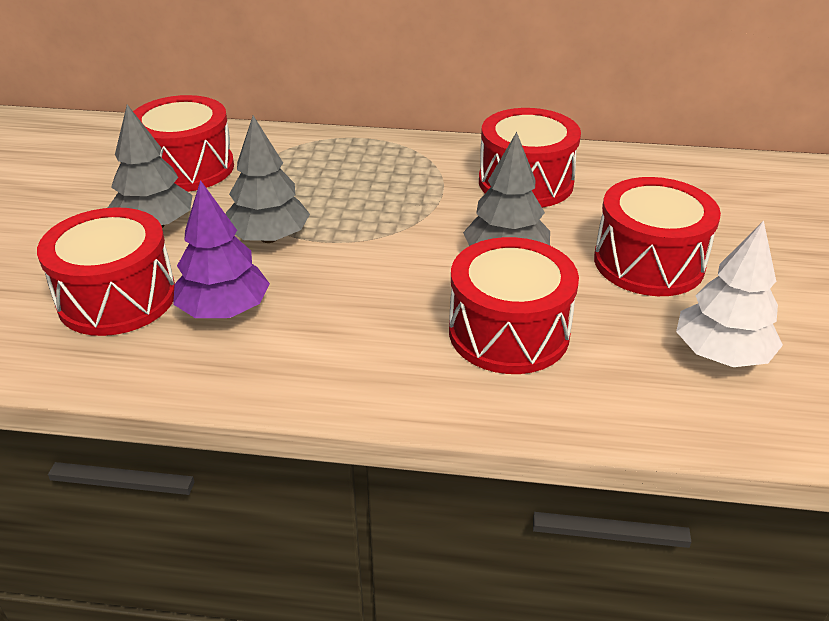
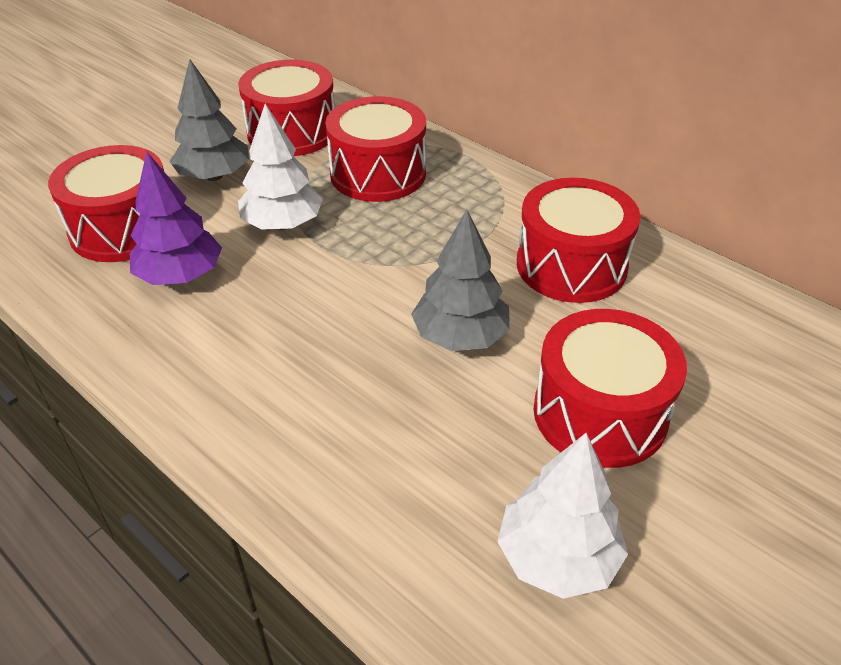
camera: 35 degrees right, 5 degrees up
grey tree [226,116,310,243] -> white tree [238,103,323,230]
red drum [449,237,579,374] -> red drum moved to [325,96,426,202]

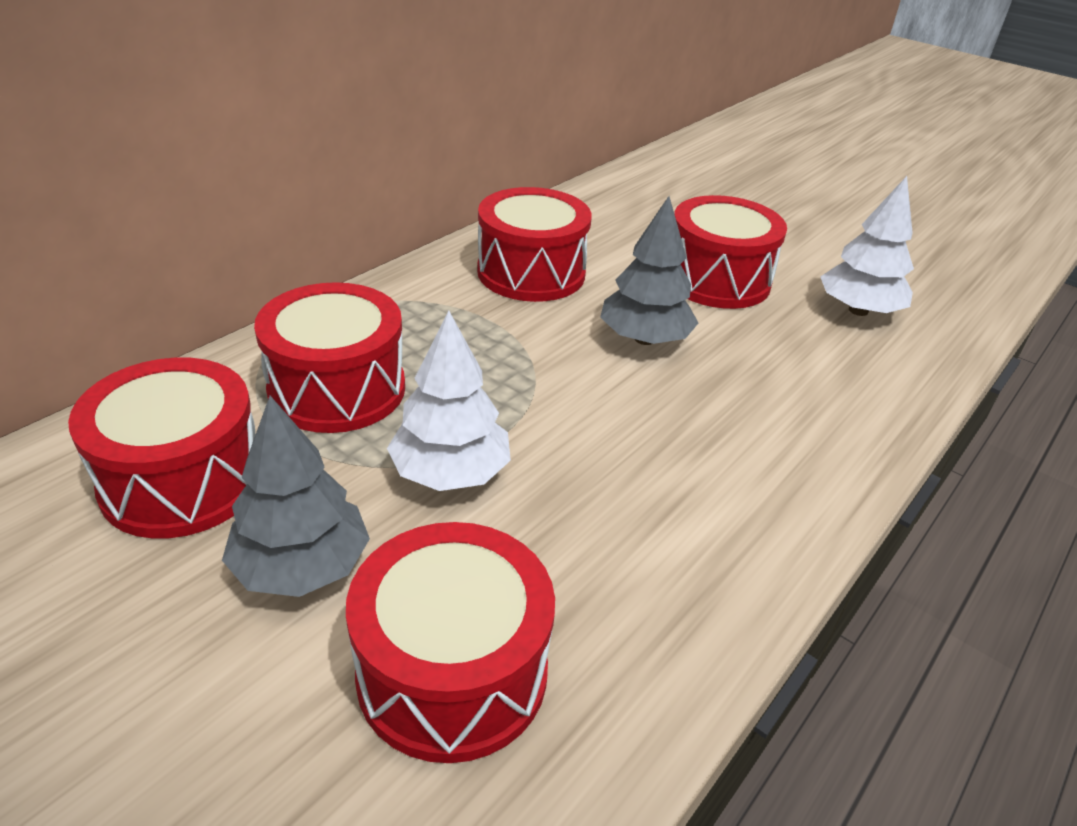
camera: 95 degrees left, 5 degrees down
purple tree [130,152,222,285] -> none

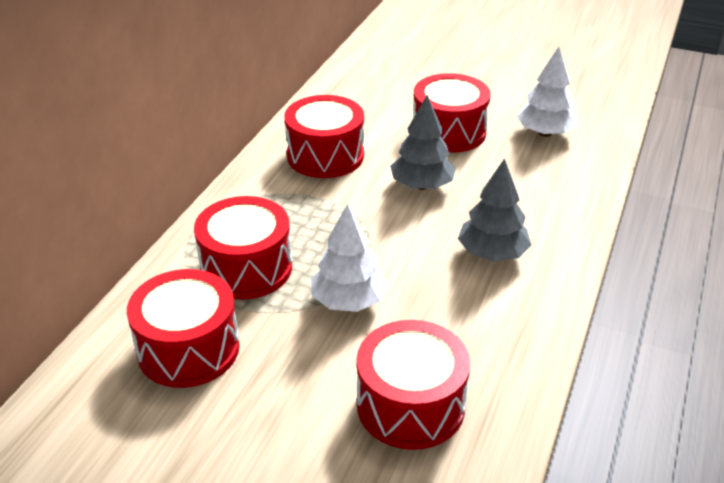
camera: 15 degrees left, 0 degrees up
grey tree [222,396,370,597] -> grey tree moved to [458,158,531,262]

